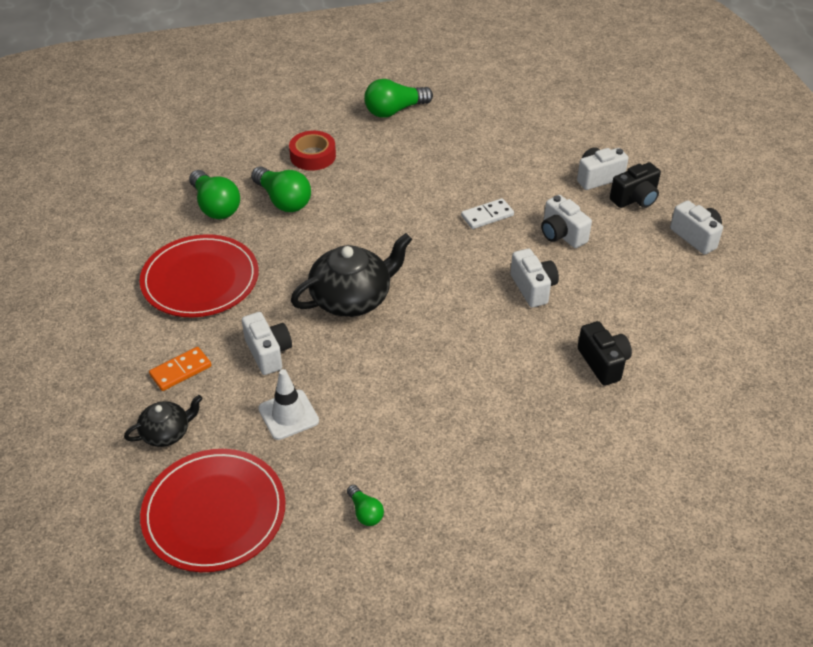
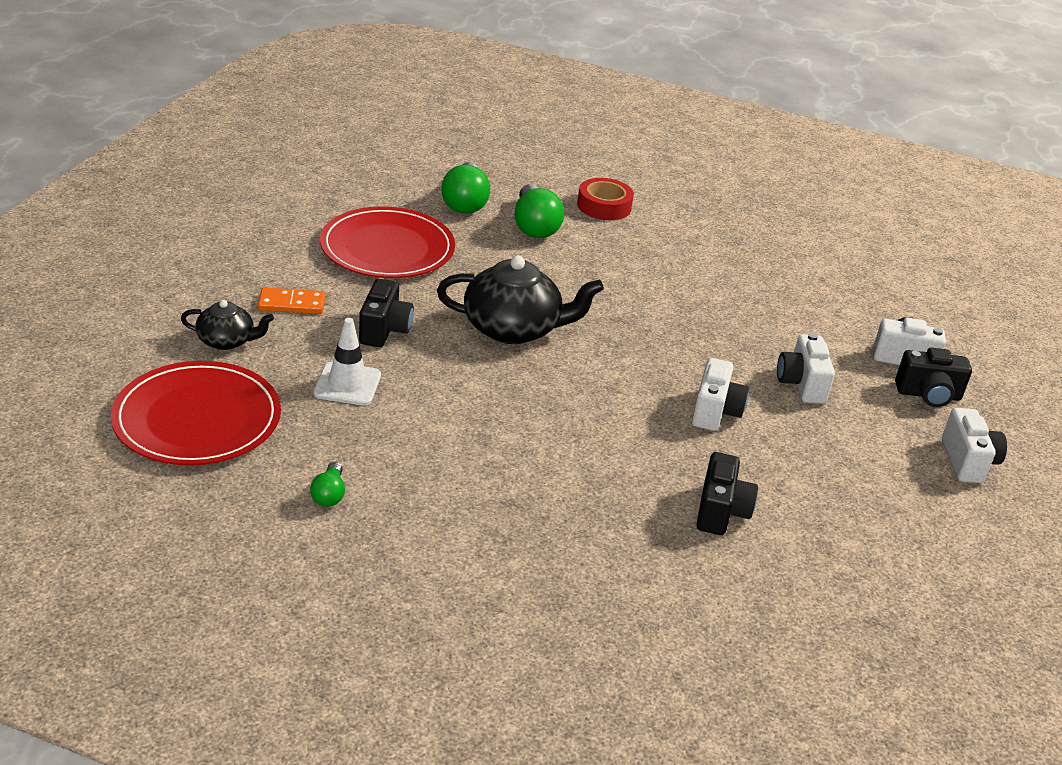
camera: 30 degrees right, 10 degrees down
white camera [242,312,292,375] -> black camera [359,279,414,347]
green light bulb [364,79,433,118] -> none
white domino [461,198,514,229] -> none

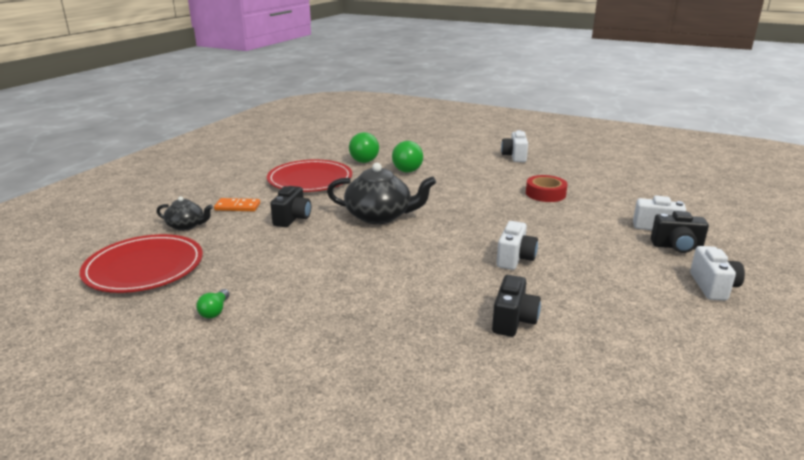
camera: 10 degrees right, 10 degrees down
white traffic cone [314,318,381,406] -> none
red tape [577,178,634,220] -> red tape moved to [526,175,568,202]
white camera [777,333,835,404] -> white camera moved to [501,130,528,162]

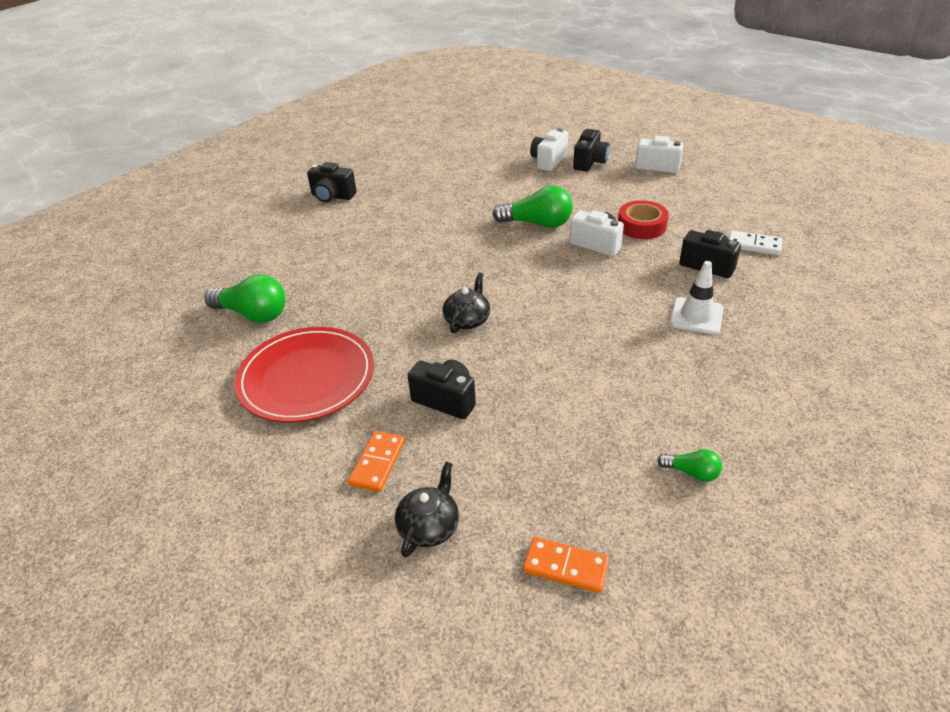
camera: 75 degrees left, 15 degrees up
red plate [80,234,203,293] -> orange domino [523,537,609,593]
black teapot [327,163,436,224] -> black teapot [443,273,490,333], size x0.55
green light bulb [392,141,423,173] -> green light bulb moved to [492,185,573,228]
white camera [501,130,528,162] -> black camera [307,162,356,202]
red tape [526,175,568,202] -> red tape moved to [618,200,669,239]
none -> white traffic cone [670,261,723,335]
none -> white domino [729,230,782,255]

